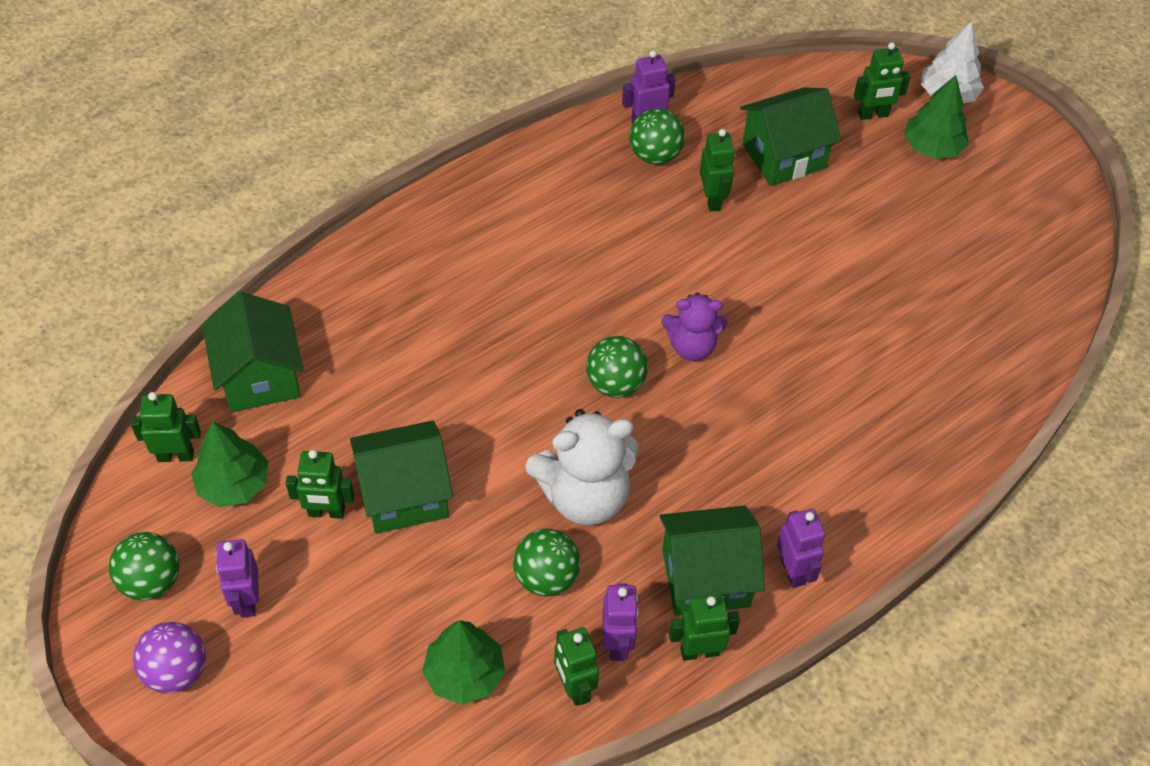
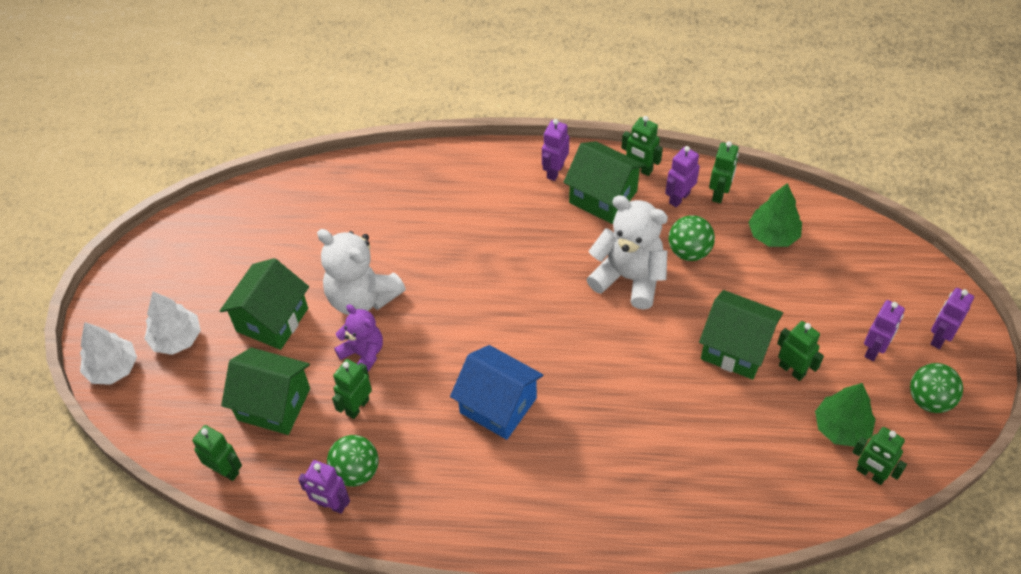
camera: 135 degrees left, 0 degrees up
purple ball [133,622,206,694] -> purple robot [931,288,974,349]
green house [202,292,304,412] -> green house moved to [220,258,309,350]
green ball [586,336,648,398] -> none
purple teddy bear [661,292,727,361] -> purple teddy bear moved to [334,304,383,372]
green robot [854,42,911,120] -> green robot moved to [192,425,242,481]
green tree [904,75,969,159] -> white tree [144,292,201,355]
none -> white teddy bear [317,229,406,315]
none -> blue house [450,345,543,440]

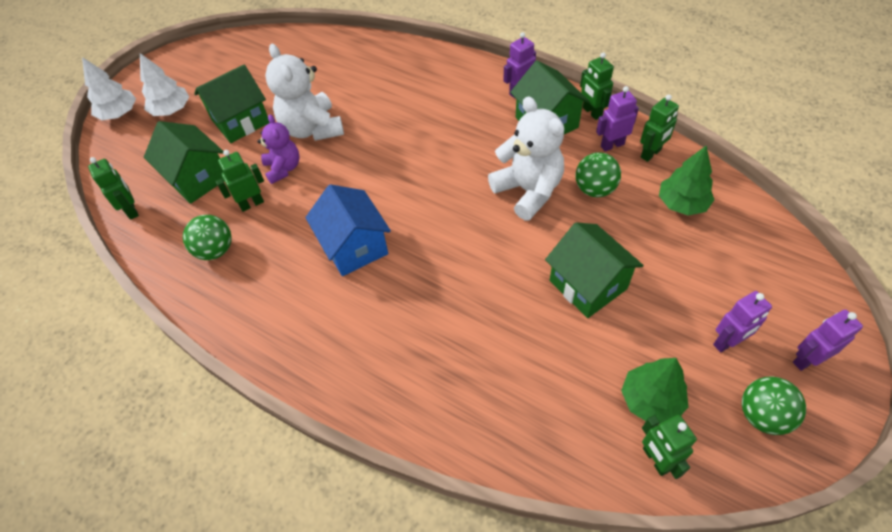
camera: 30 degrees right, 0 degrees up
purple robot [298,460,350,514] -> none
green robot [777,321,824,381] -> none

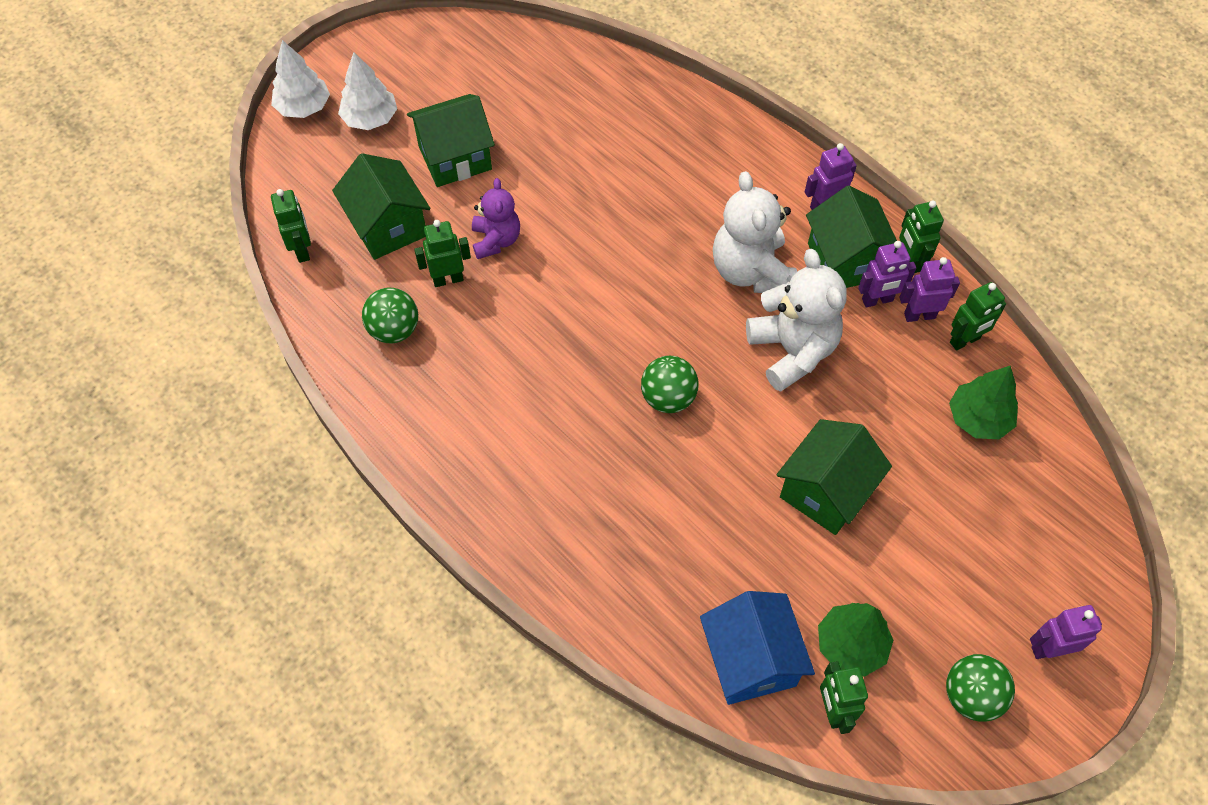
camera: 10 degrees right, 5 degrees up
white teddy bear [265,44,344,141] -> white teddy bear moved to [713,171,797,293]
blue house [305,184,391,276] -> blue house moved to [700,591,815,705]
green house [545,222,644,318] -> green house turned 60 degrees clockwise [776,419,892,535]
green ball [575,152,621,197] -> green ball moved to [641,356,699,413]
purple robot [713,291,772,352] -> purple robot moved to [858,241,916,307]

